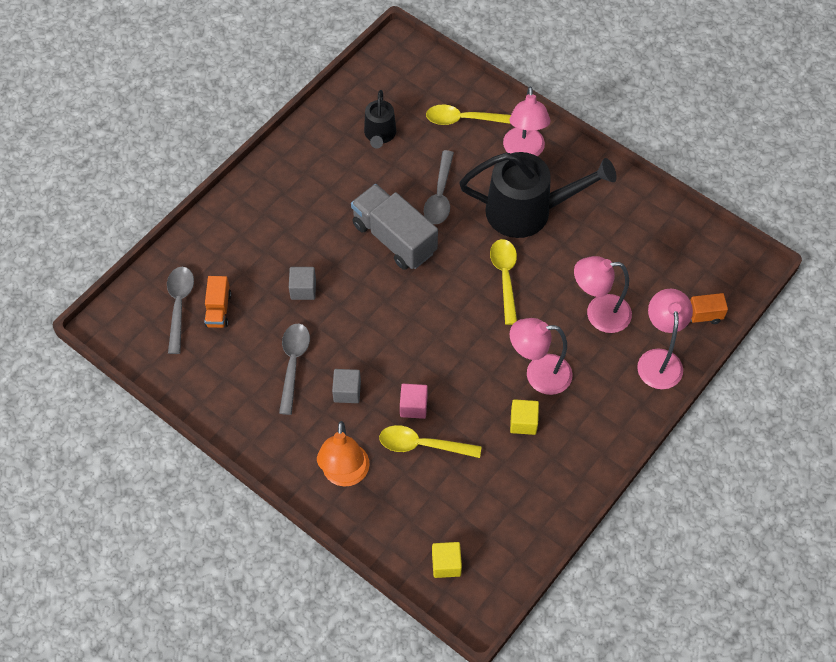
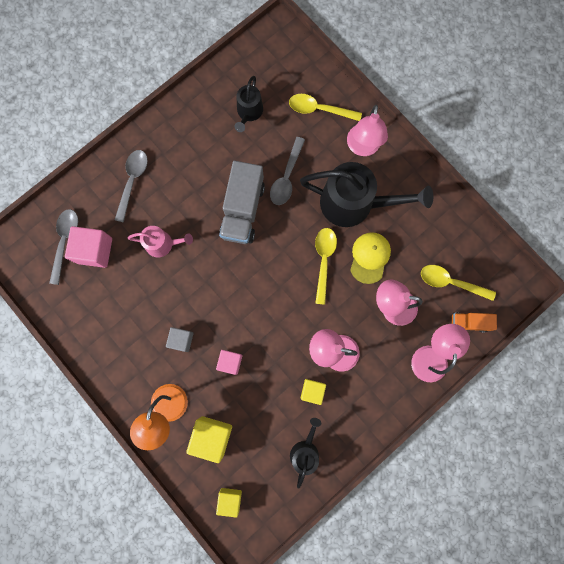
camera: 10 degrees right, 20 degrees up
orange truck [204,276,231,328] -> pink cube [65,226,112,268]
grey spoon [279,323,310,415] -> grey spoon moved to [115,150,148,223]
grey cube [289,267,316,300] -> pink watering can [128,226,193,258]
grey truck [351,184,438,270] -> grey truck turned 135 degrees counterclockwise [219,161,265,244]
yellow spoon [379,425,482,458] -> yellow spoon moved to [421,265,496,301]
none -> yellow cube [186,416,232,463]
none -> black watering can [290,418,321,489]
none -> yellow cap [350,232,391,284]

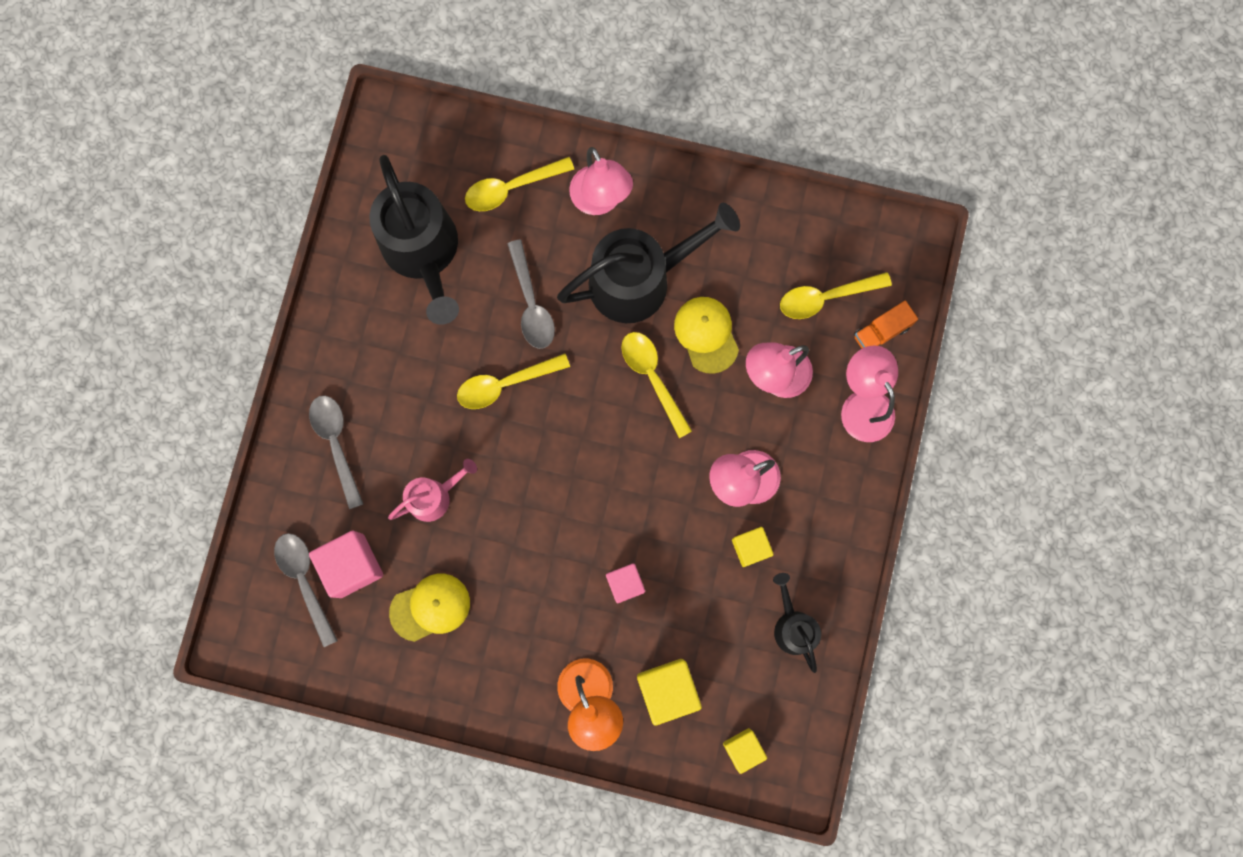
camera: 35 degrees left, 0 degrees up
grey cube [166,327,193,352] -> none
grey truck [219,161,265,244] -> yellow spoon [457,353,570,409]
black watering can [235,76,263,132] -> black watering can [370,155,459,325], size x1.91
none -> yellow cap [389,574,470,642]

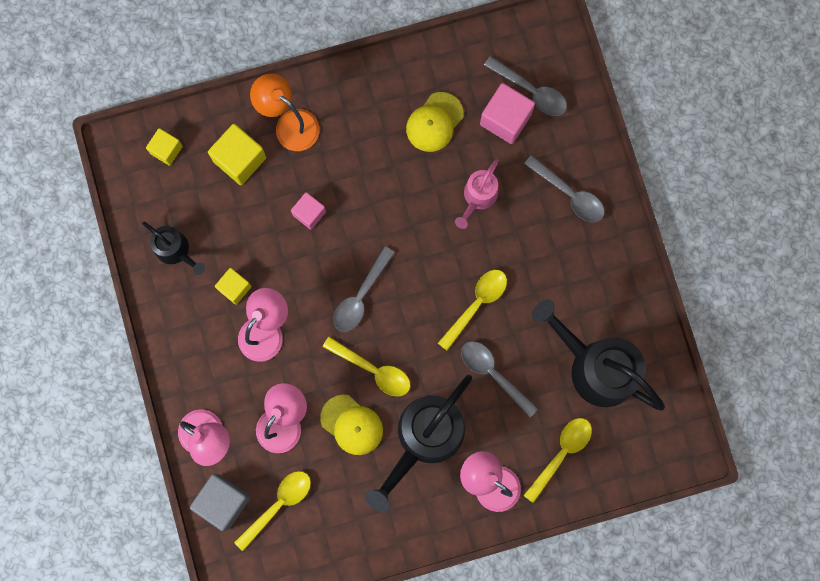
camera: 150 degrees right, 0 degrees up
orange truck [854,301,918,348] -> grey cube [190,474,251,531]
none -> grey spoon [334,246,395,332]

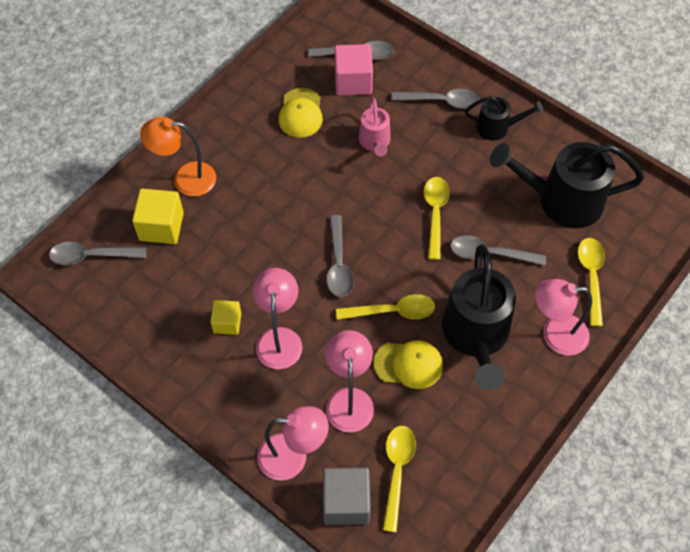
camera: 35 degrees left, 20 degrees down
black watering can [142,222,205,275] -> black watering can moved to [465,96,544,140]
yellow cube [146,128,183,166] -> grey spoon [49,242,147,265]
pink cube [291,192,326,230] -> none

